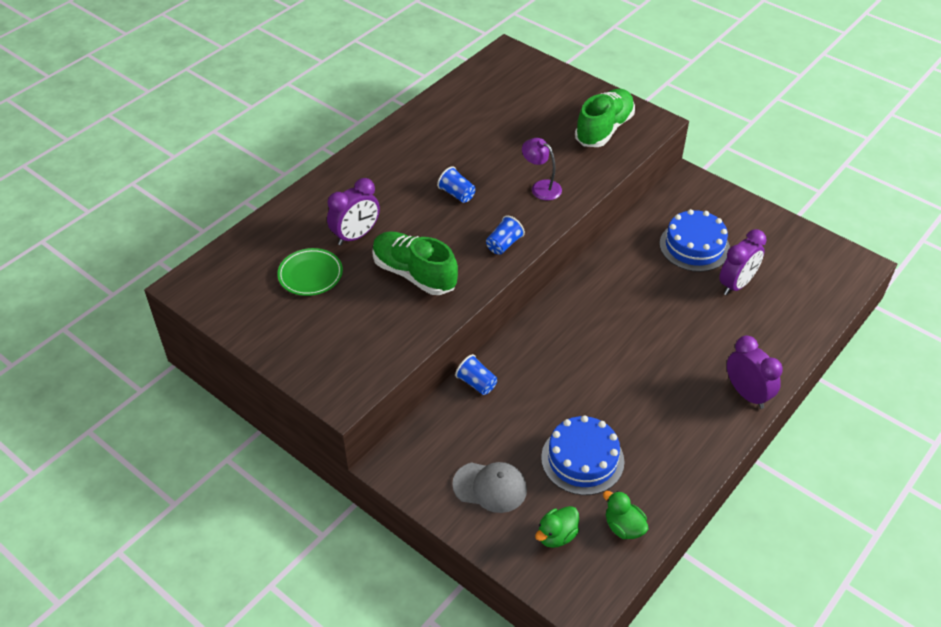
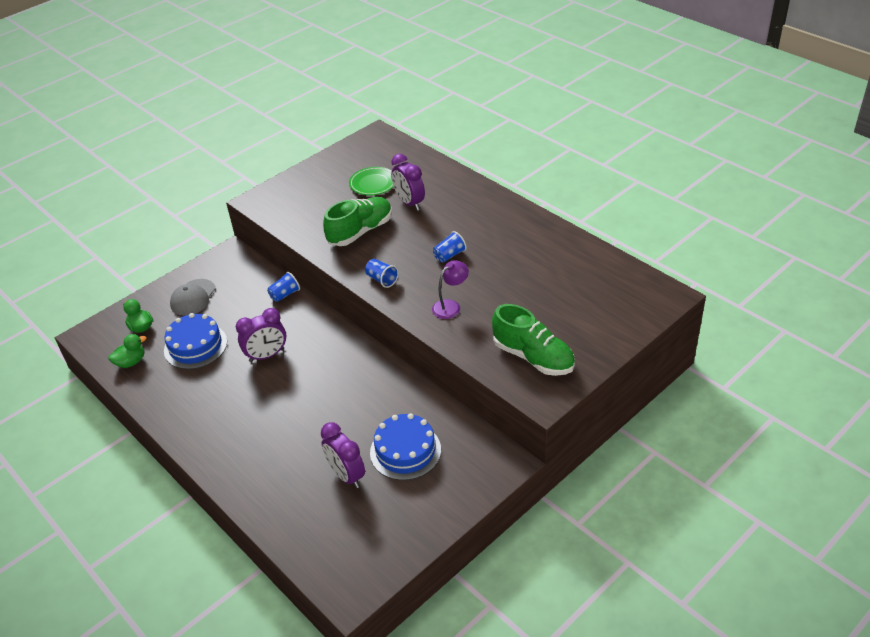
camera: 100 degrees right, 5 degrees down
purple clock [727,336,783,409] -> purple clock moved to [236,308,286,362]

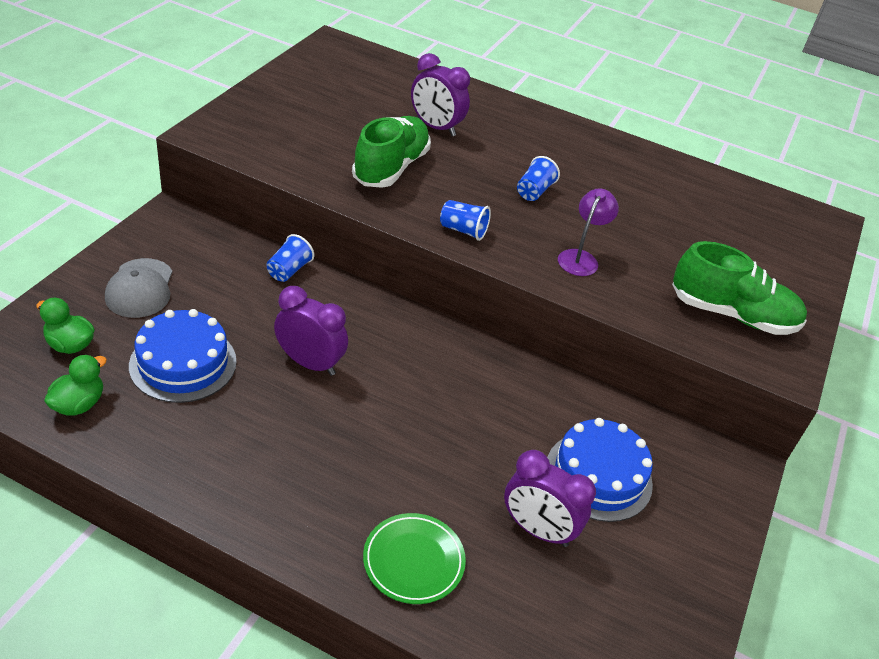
camera: 30 degrees left, 0 degrees up
purple clock [236,308,286,362] -> purple clock turned 105 degrees counterclockwise [274,286,348,376]
green plate [349,167,394,196] -> green plate moved to [363,513,466,604]

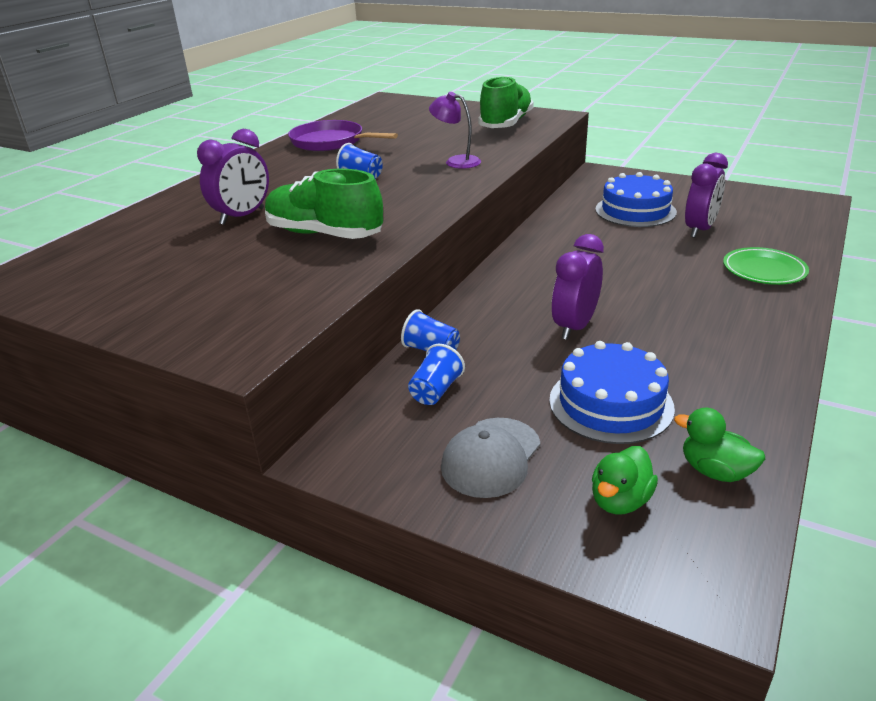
camera: 80 degrees left, 10 degrees down
grey cap [105,258,172,318] -> grey cap turned 120 degrees clockwise [441,418,541,498]
blue cup [440,200,491,241] -> blue cup moved to [408,344,465,405]
none -> purple pan [288,120,398,151]

